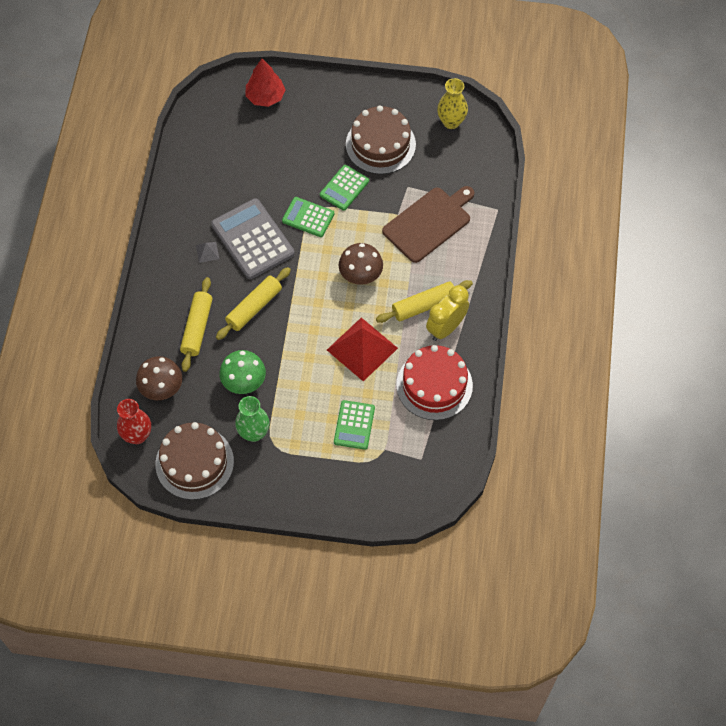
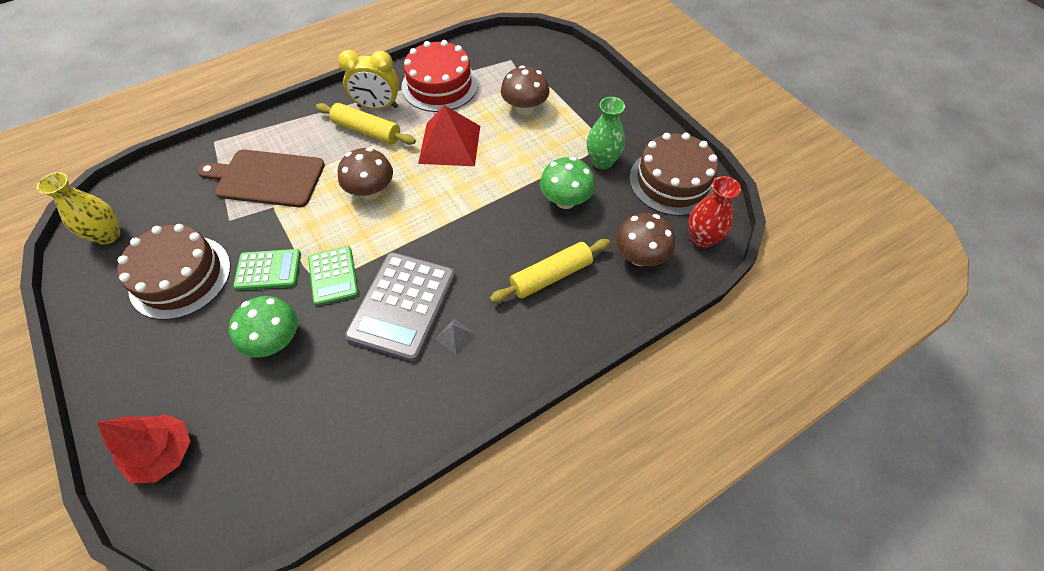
camera: 130 degrees left, 5 degrees down
yellow rolling pin [216,267,291,340] -> none
green calculator [334,400,375,450] -> brown mushroom [501,65,549,115]
none -> green mushroom [229,296,298,358]

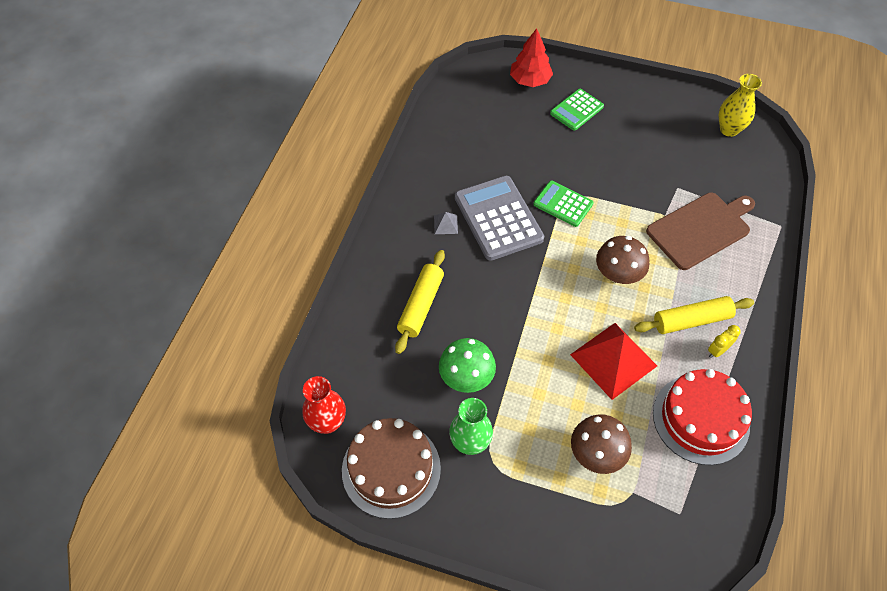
camera: 140 degrees right, 0 degrees up
brown cake [117,224,231,320] -> none
green mushroom [229,296,298,358] -> none
green calculator [233,249,301,290] -> green calculator moved to [550,89,604,131]
yellow clock [338,50,399,109] -> yellow clock [708,325,741,358], size x0.52
brown mushroom [615,213,675,266] -> none

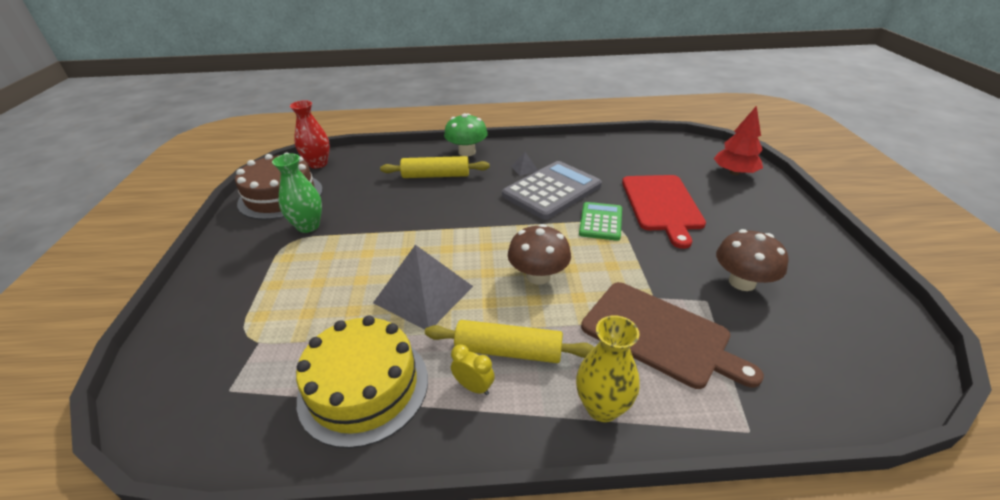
camera: 70 degrees right, 20 degrees down
green mushroom [439,338,496,393] -> green mushroom moved to [444,113,488,156]
green calculator [550,89,604,131] -> none
red pyramid [570,323,657,400] -> grey pyramid [373,245,473,329]
brown mushroom [571,414,632,474] -> brown mushroom moved to [716,229,788,291]
yellow rolling pin [634,296,754,334] -> yellow rolling pin turned 45 degrees counterclockwise [425,320,594,363]
red cake [653,369,752,465] -> yellow cake [296,315,428,448]
yellow vase [718,74,762,137] -> yellow vase moved to [576,315,640,422]
none -> red cutting board [622,175,706,249]

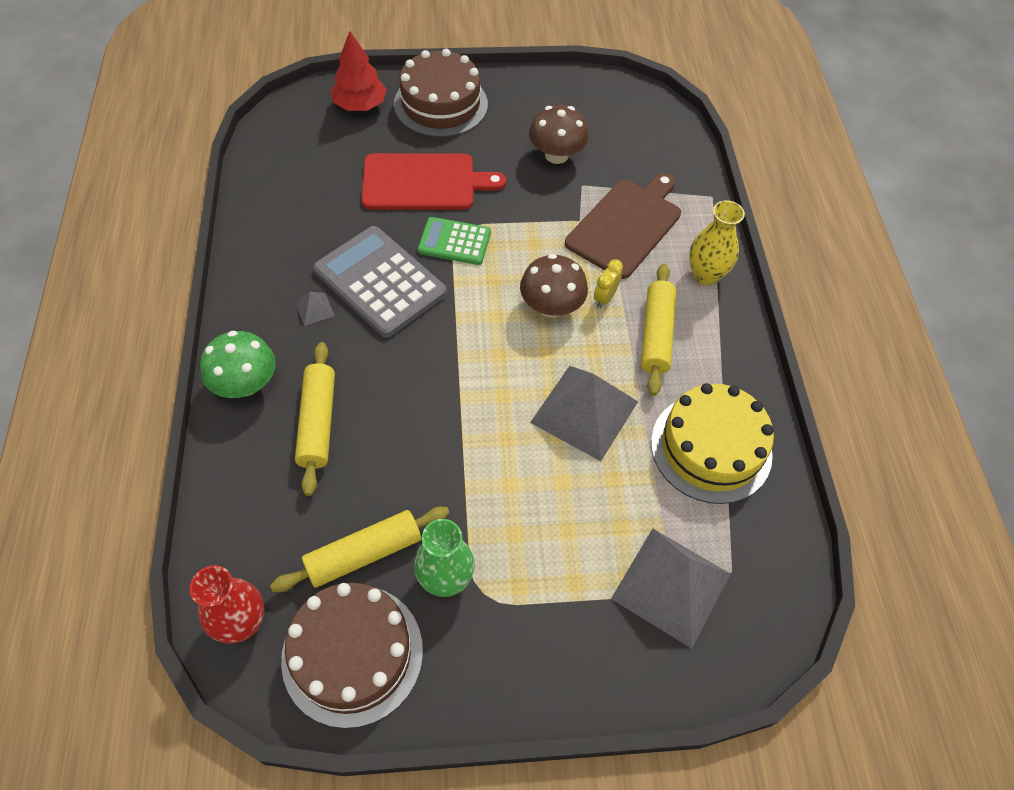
camera: 95 degrees left, 20 degrees up
yellow clock [451,344,495,395] -> yellow clock moved to [594,259,623,308]
none -> yellow rolling pin [270,507,450,592]
none -> brown cake [394,49,488,137]
none -> grey pyramid [611,528,731,649]

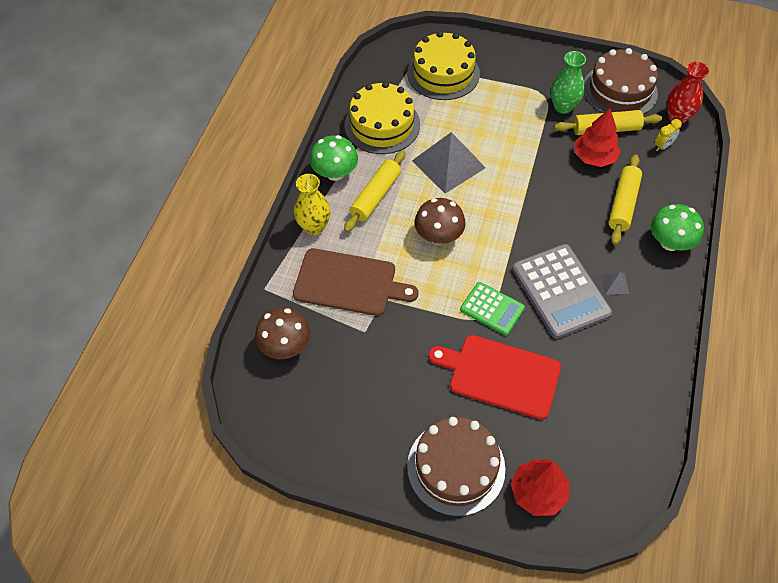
camera: 155 degrees left, 0 degrees up
brown mushroom [529,105,589,164] -> brown mushroom moved to [255,307,310,359]
brown cutting board [565,173,681,279] -> brown cutting board turned 135 degrees counterclockwise [293,248,418,316]
yellow clock [594,259,623,308] -> yellow clock moved to [655,119,682,151]
grey pyramid [611,528,731,649] -> yellow cake [407,31,480,100]
none -> green mushroom [310,135,358,181]
none -> red tree [575,108,621,167]

